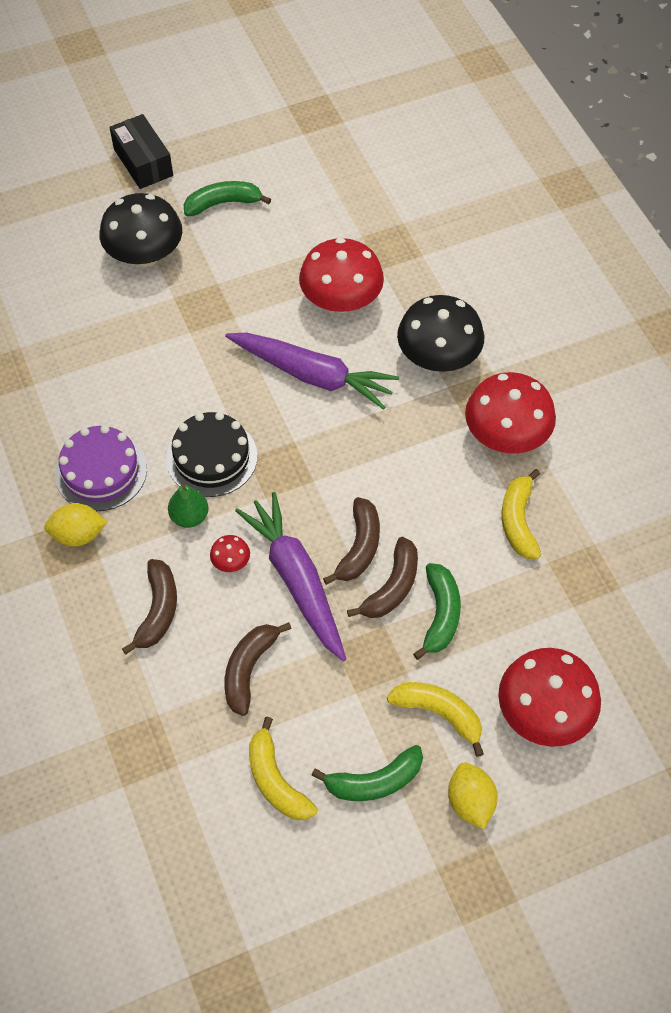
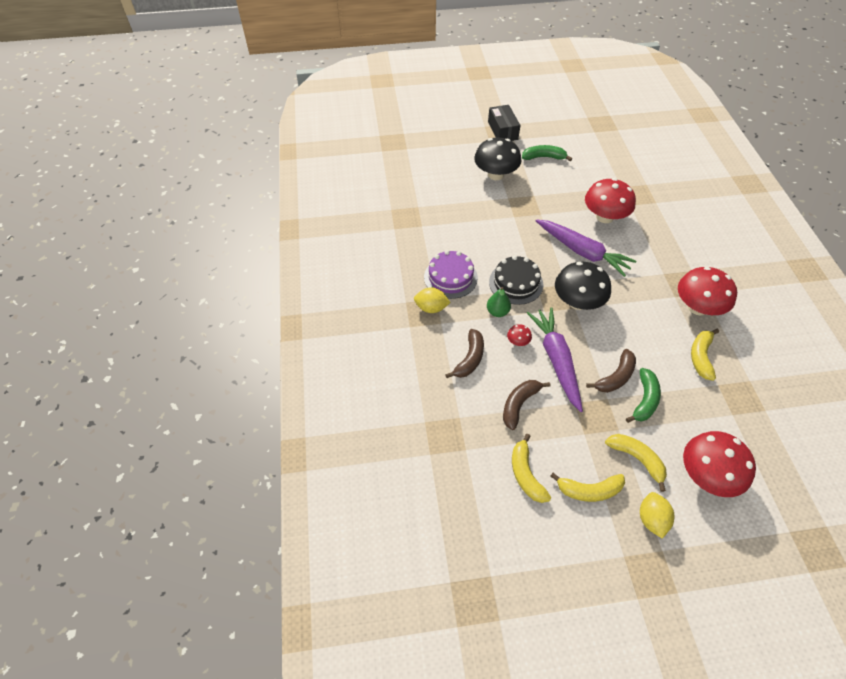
camera: 15 degrees right, 5 degrees down
green banana [311,745,423,801] -> yellow banana [550,472,625,502]
brown banana [323,497,380,585] -> none
black mushroom [397,295,484,372] -> black mushroom moved to [555,262,611,310]

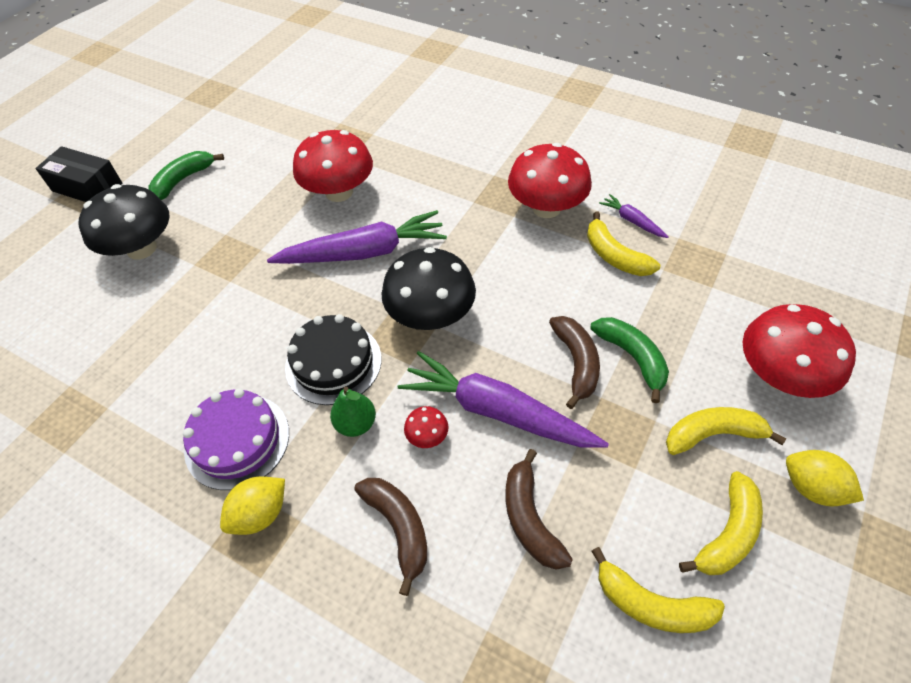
camera: 50 degrees left, 0 degrees up
none -> purple carrot [599,194,669,238]

